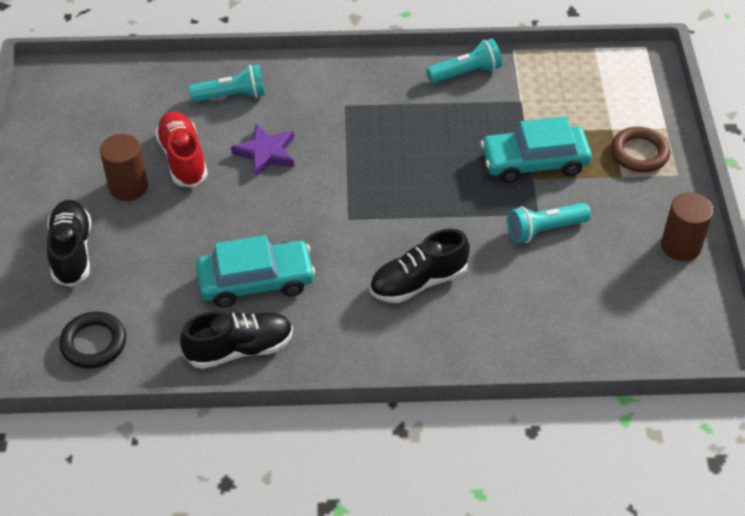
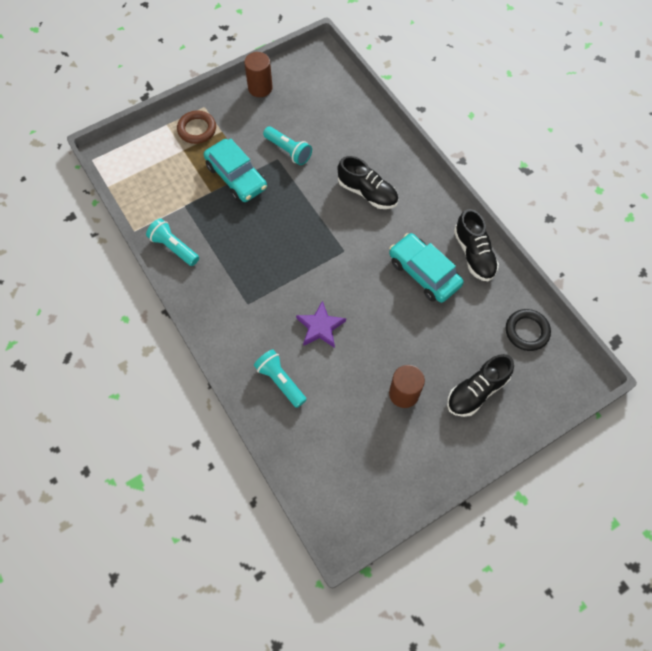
camera: 120 degrees left, 15 degrees up
red shoe [155,111,208,187] -> none
black shoe [180,312,293,369] -> black shoe turned 150 degrees counterclockwise [454,209,499,281]

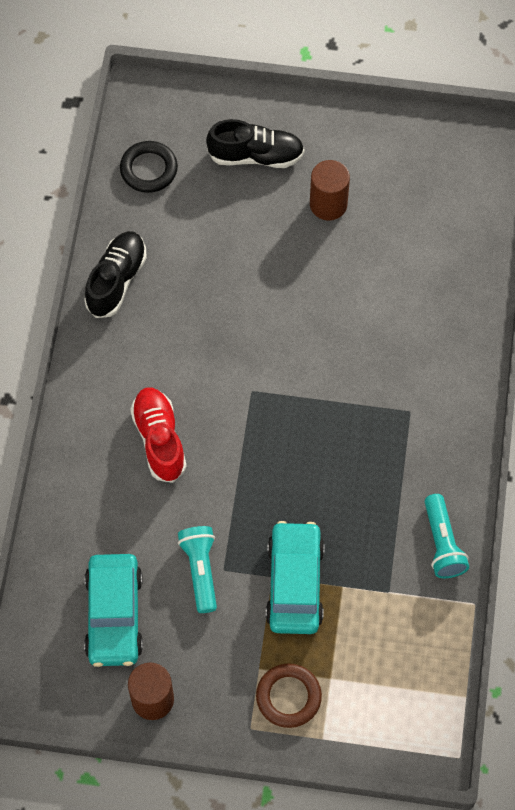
camera: 140 degrees left, 0 degrees up
turquoise flashlight [254,349,307,408] -> none
purple star [296,301,346,348] -> none
black shoe [337,156,398,209] -> red shoe [130,387,187,483]
turquoise car [389,233,464,303] -> turquoise car moved to [84,554,143,667]

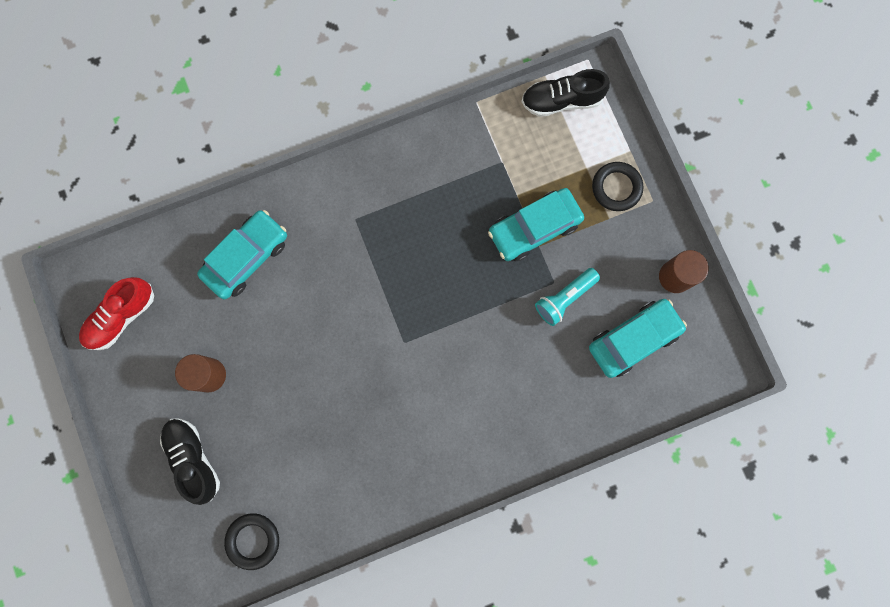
camera: 120 degrees left, 15 degrees up
black shoe [84,231,147,318] -> black shoe moved to [521,69,610,117]
red shoe [130,387,187,483] -> red shoe moved to [79,277,154,350]
brown ring [256,663,322,728] -> black ring [592,162,643,211]
turquoise flashlight [425,494,469,578] -> none
none -> turquoise car [197,210,287,299]

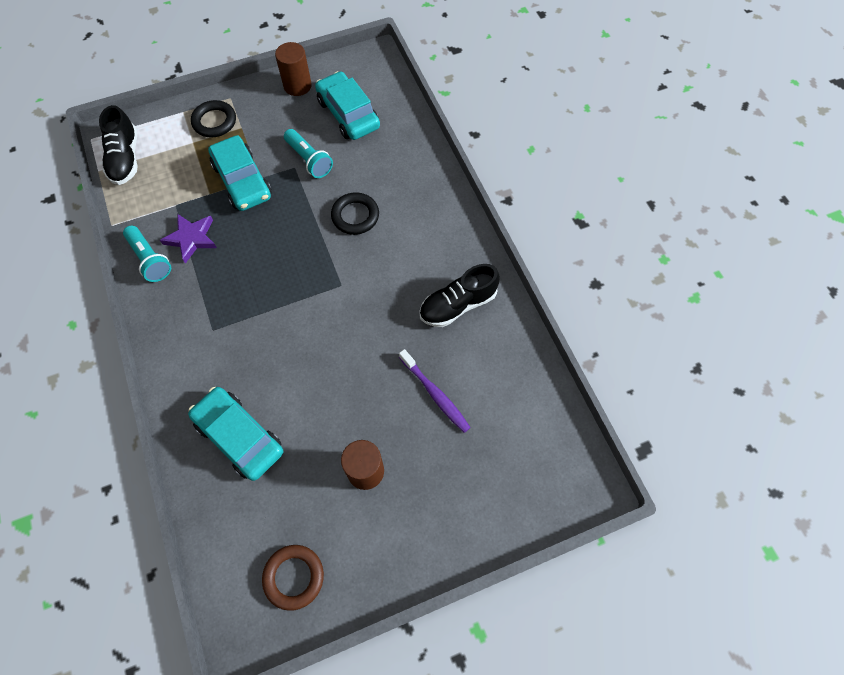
camera: 90 degrees left, 15 degrees down
red shoe [79,277,154,350] -> brown ring [262,545,324,611]
black shoe [160,418,220,505] -> black shoe moved to [420,264,500,327]
black ring [224,513,279,570] -> black ring moved to [331,192,379,235]
none -> turquoise flashlight [123,226,171,282]
none -> purple star [160,214,217,264]
none -> purple toothbrush [399,349,471,433]

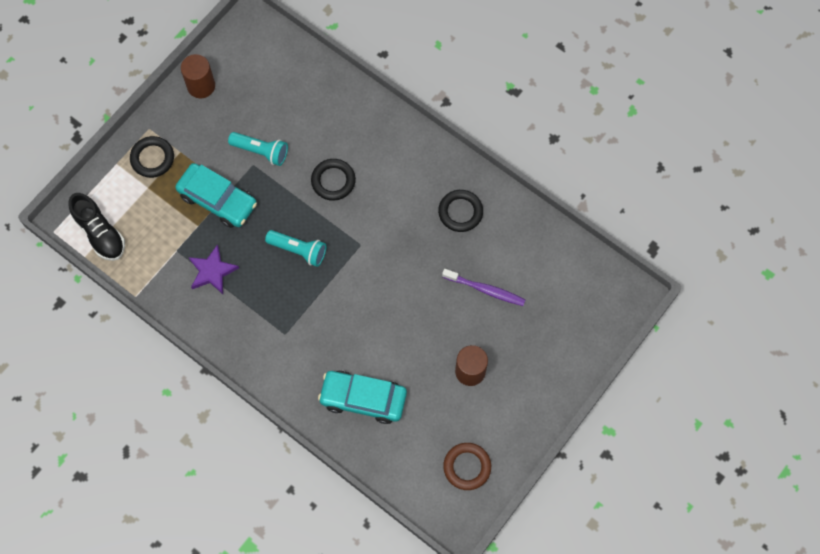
camera: 30 degrees left, 5 degrees up
turquoise flashlight [123,226,171,282] -> turquoise flashlight moved to [265,230,326,267]
turquoise car [315,71,380,140] -> none
black shoe [420,264,500,327] -> black ring [438,190,483,232]

